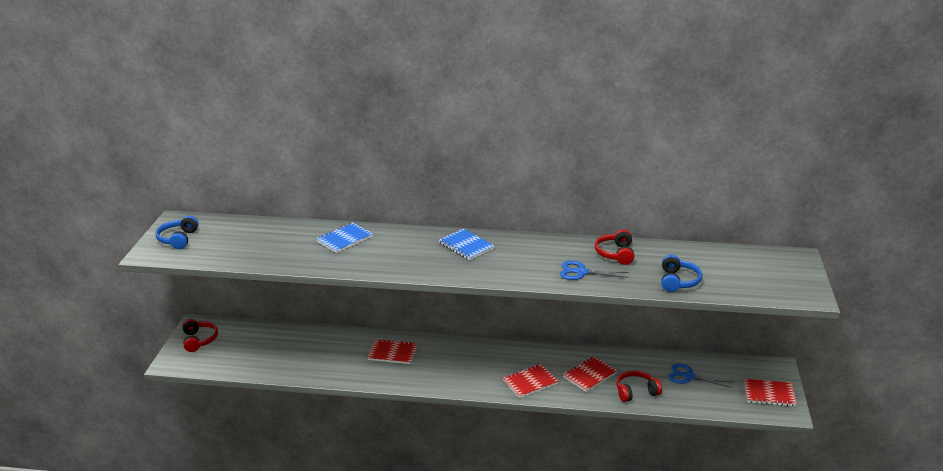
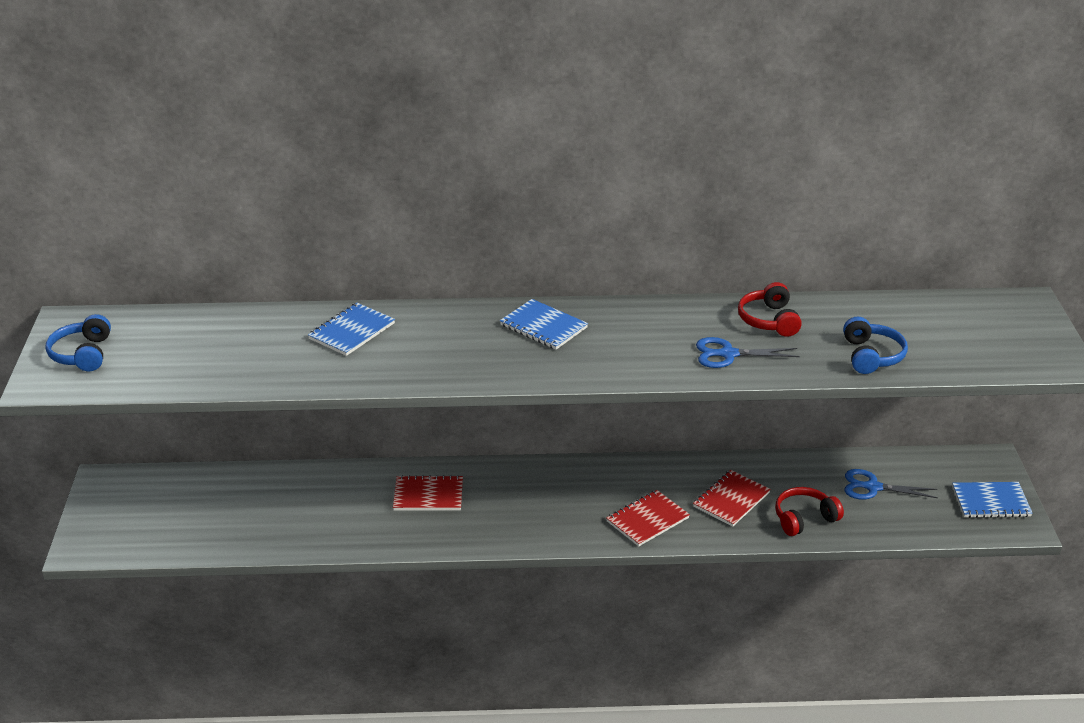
camera: 10 degrees left, 5 degrees up
red headphones [182,319,218,352] -> none
red notebook [744,379,797,407] -> blue notebook [952,482,1033,518]

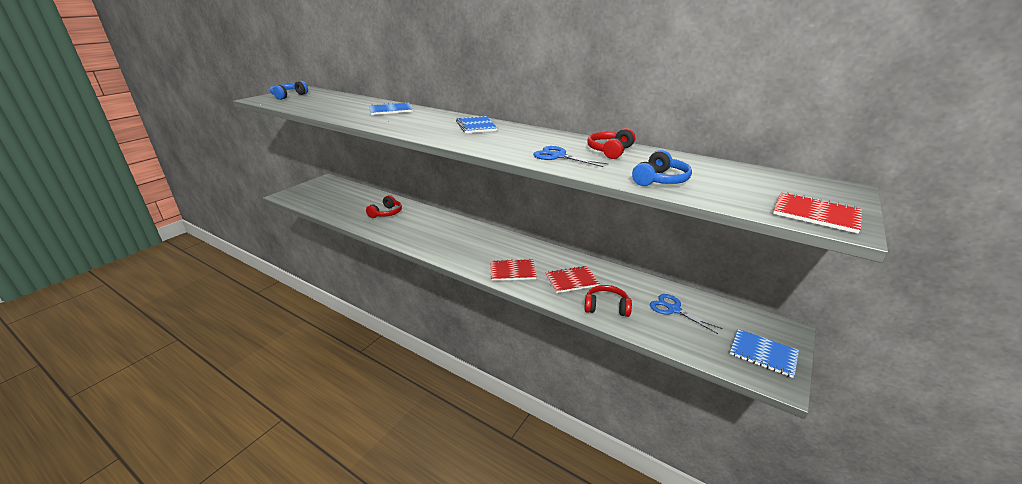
camera: 35 degrees right, 5 degrees down
red notebook [393,475,463,511] -> red notebook moved to [773,192,862,234]
none -> red headphones [366,195,402,218]

